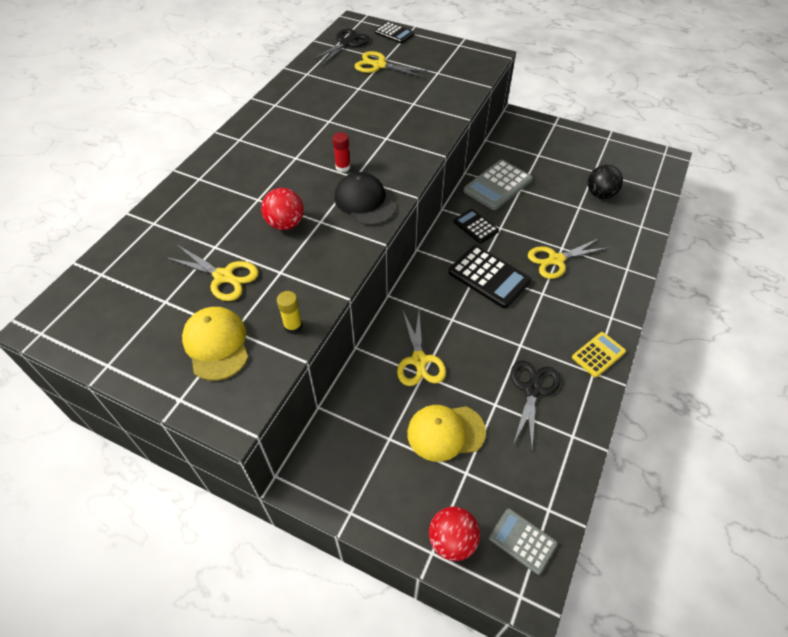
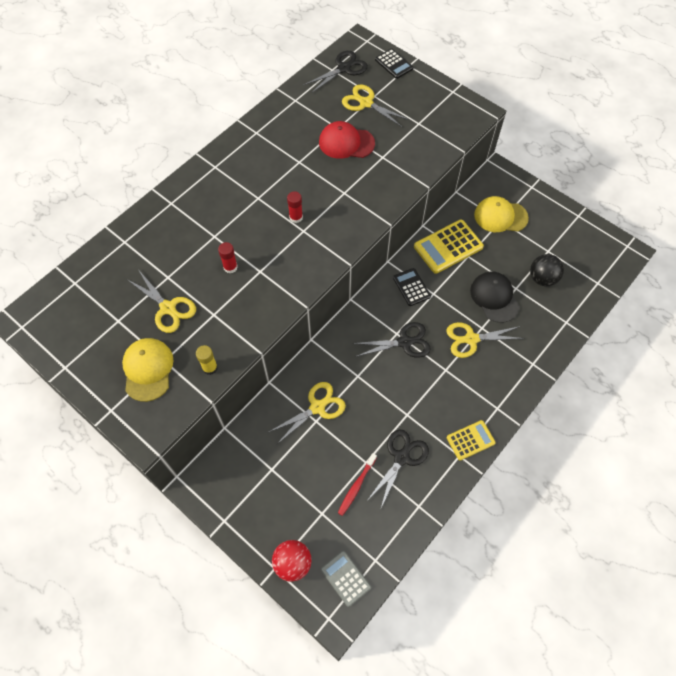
camera: 15 degrees right, 10 degrees up
red ball [261,188,304,230] -> red glue stick [218,242,238,273]
black cap [334,172,396,225] -> black cap moved to [470,272,520,323]
yellow scissors [397,311,446,386] -> yellow scissors turned 135 degrees counterclockwise [269,382,346,444]
yellow cap [407,405,486,462] -> yellow cap moved to [474,196,529,232]
black calculator [448,245,532,308] -> black scissors [352,322,431,358]
grey calculator [463,160,532,210] -> yellow calculator [414,220,484,274]
none -> red cap [319,121,375,159]
none -> red toothbrush [338,453,377,516]

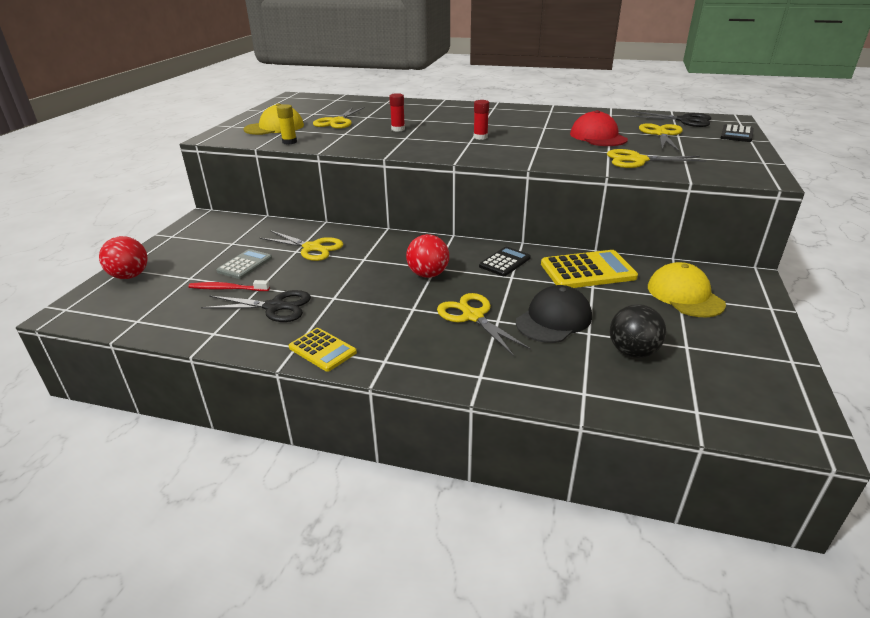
camera: 65 degrees right, 30 degrees down
grey calculator [321,551,371,607] -> grey calculator moved to [216,249,272,279]
black scissors [352,322,431,358] -> red ball [406,234,449,278]
yellow calculator [414,220,484,274] -> yellow calculator turned 135 degrees clockwise [541,250,638,288]
none -> yellow scissors [607,149,706,168]

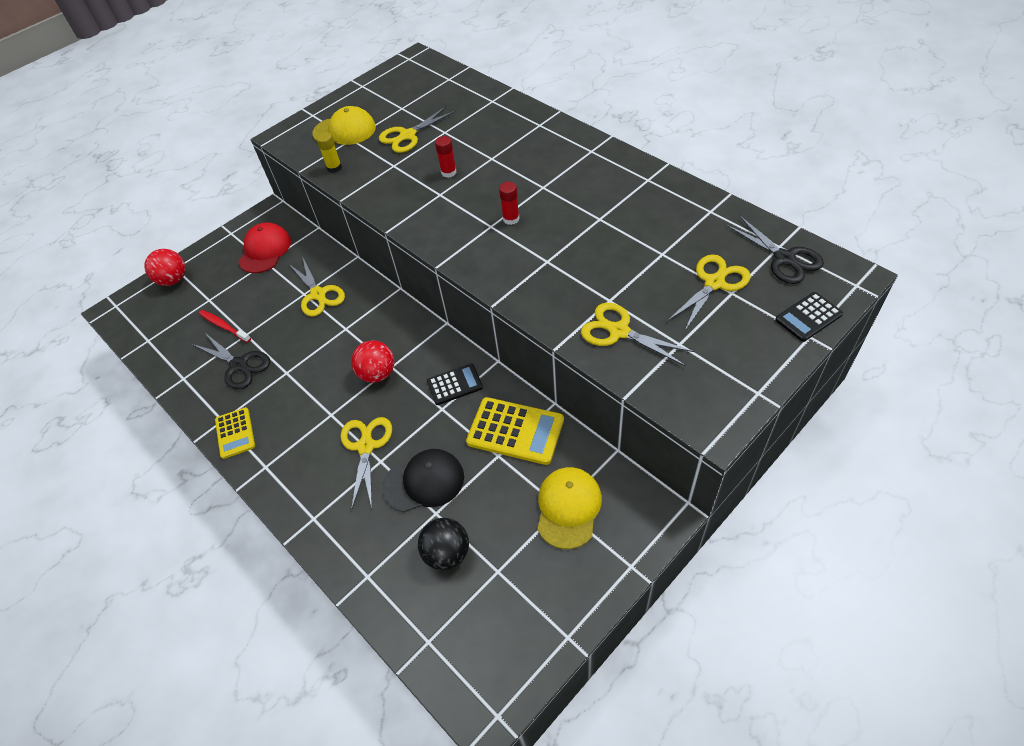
camera: 35 degrees right, 20 degrees up
grey calculator [216,249,272,279] -> none
red cap [570,110,628,146] -> red cap moved to [238,222,291,273]

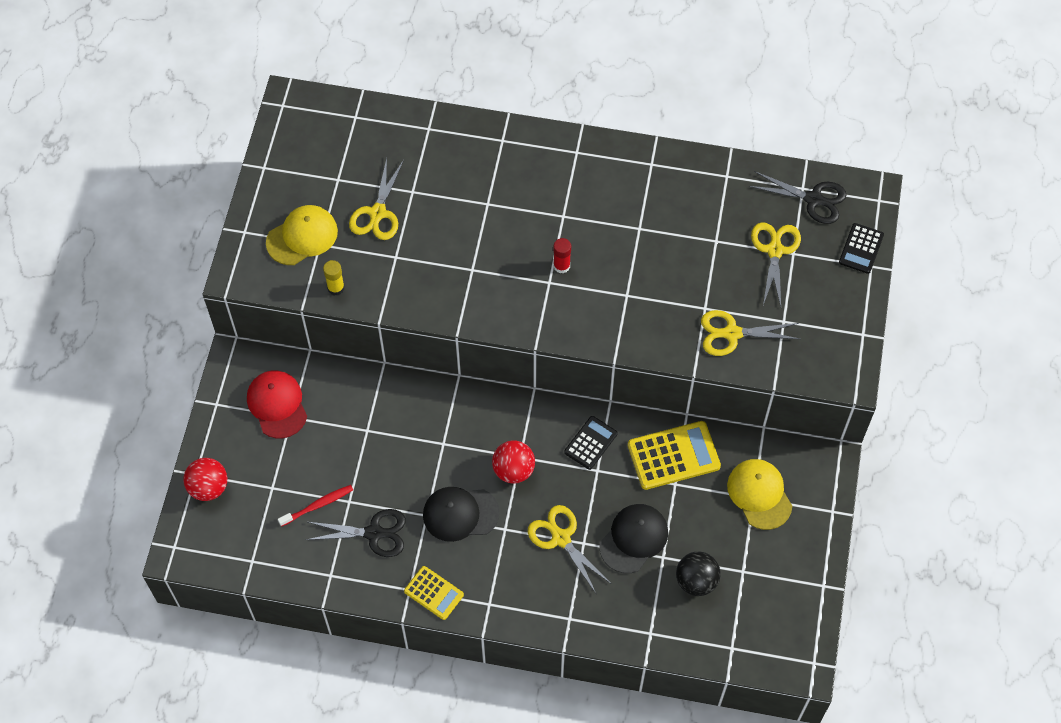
camera: 40 degrees left, 10 degrees up
red toothbrush [199,310,251,343] -> red toothbrush turned 150 degrees clockwise [278,485,353,527]
yellow scissors [289,256,345,317] -> none
red glue stick [435,136,457,178] -> none
none -> black cap [423,487,500,542]

